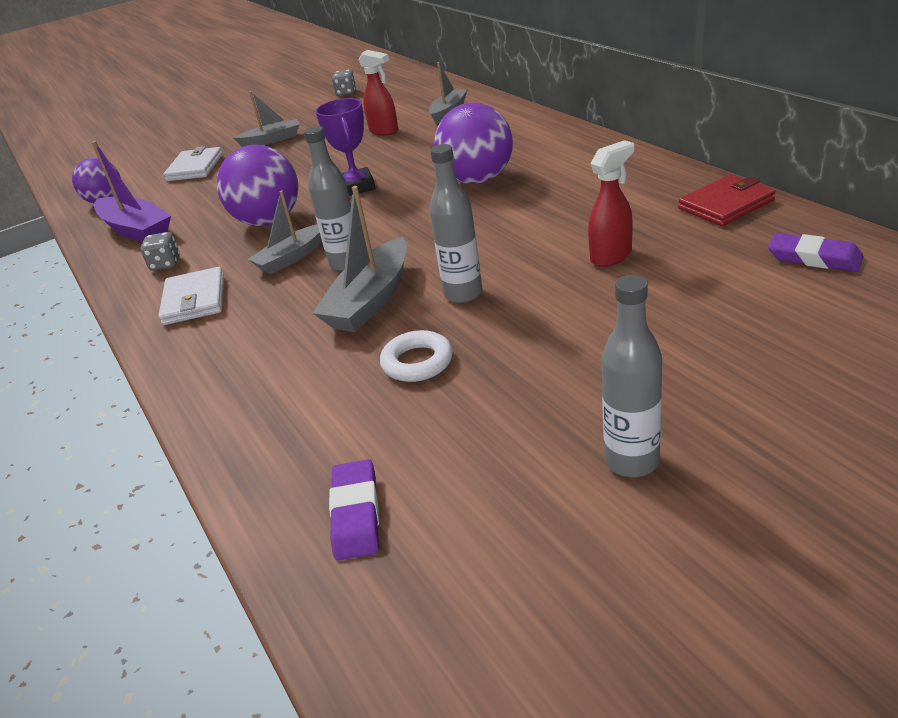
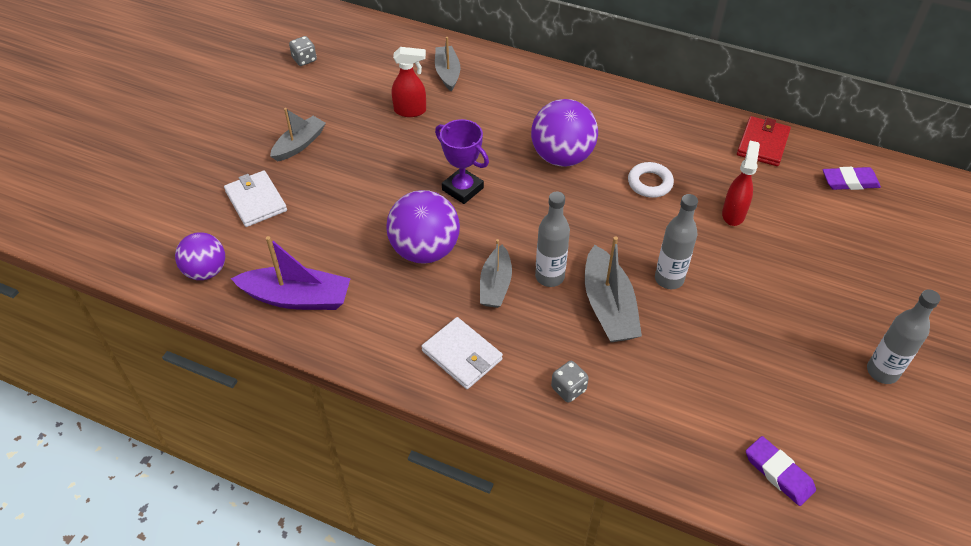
camera: 40 degrees left, 15 degrees up
grey dice [140,232,180,271] -> grey dice moved to [551,361,589,403]
white ring [380,330,453,382] -> white ring moved to [628,162,674,198]

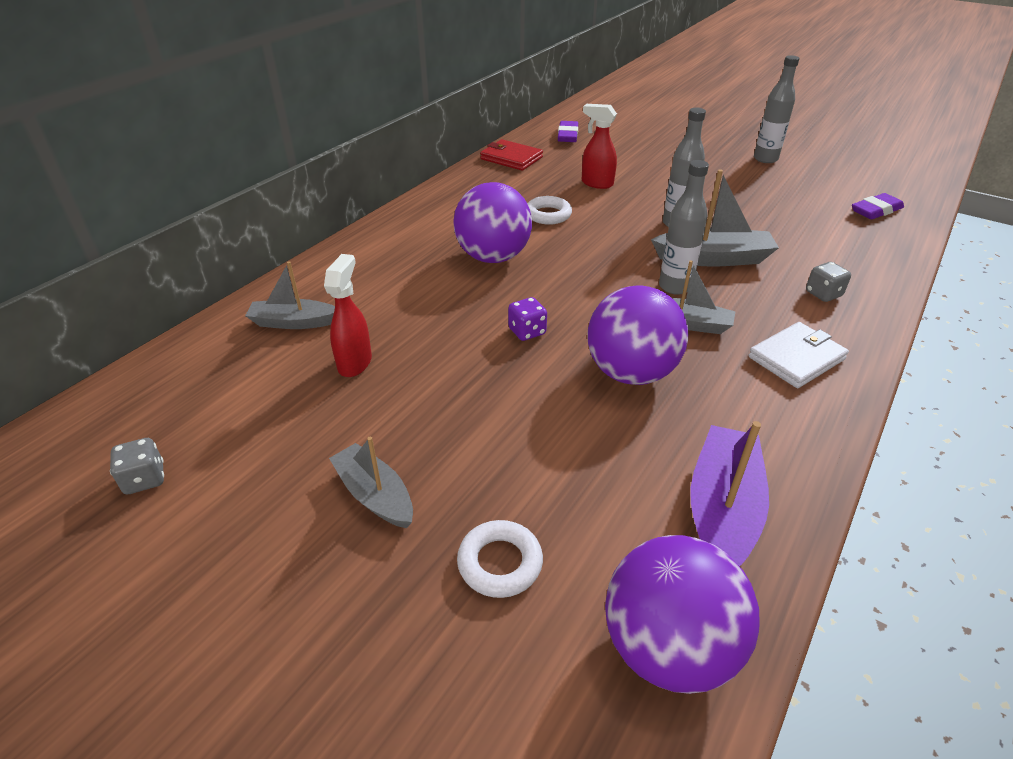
camera: 80 degrees left, 10 degrees down
purple ball [175,232,225,280] -> purple ball [605,535,760,694], size x1.54
white wallet [224,170,287,227] -> white ring [457,520,543,598]
purple trophy [435,119,489,204] -> purple dice [508,297,547,341]

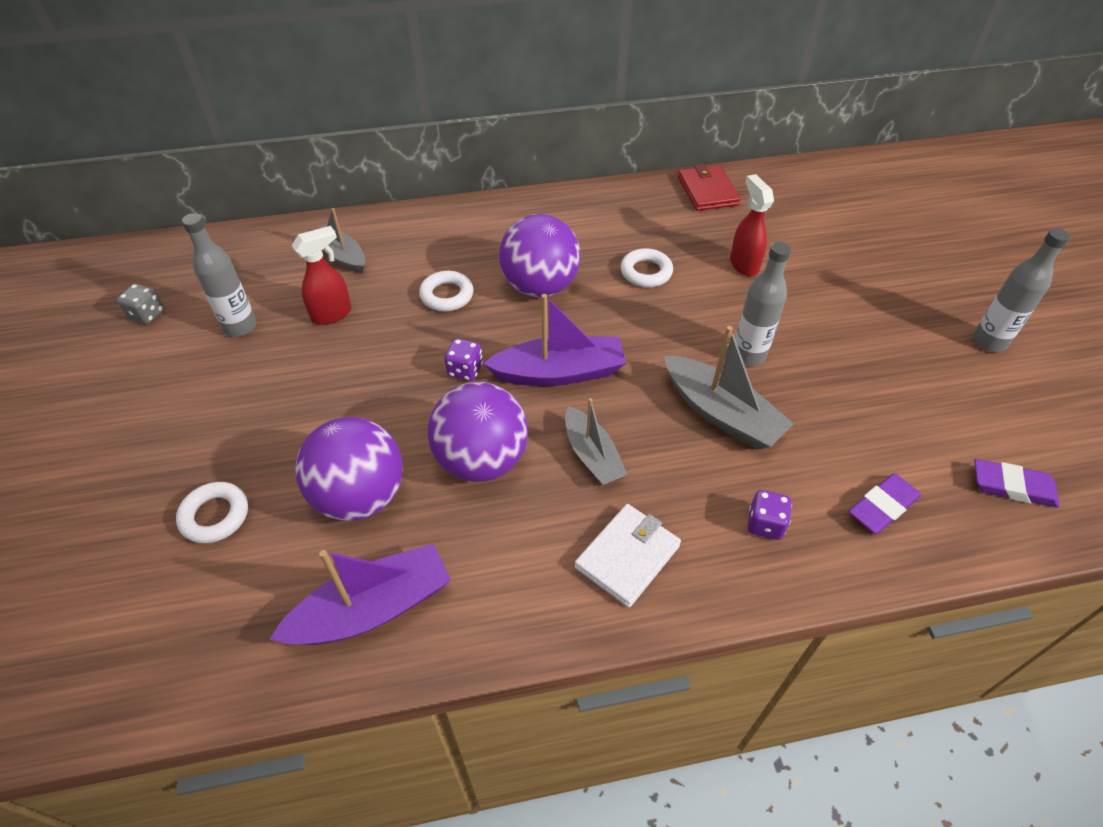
camera: 45 degrees right, 10 degrees up
grey boat [329,437,413,528] -> none
purple eraser [558,121,578,142] -> purple eraser moved to [849,473,921,534]
purple ball [605,535,760,694] -> purple ball moved to [295,417,403,521]
grey bottle [659,160,709,295] -> grey bottle moved to [182,213,257,337]
white wallet [748,322,849,388] -> white wallet turned 60 degrees counterclockwise [575,504,681,608]
grey dice [806,262,851,302] -> purple dice [748,490,792,540]
none -> white ring [419,271,474,312]
none -> purple boat [483,294,626,386]

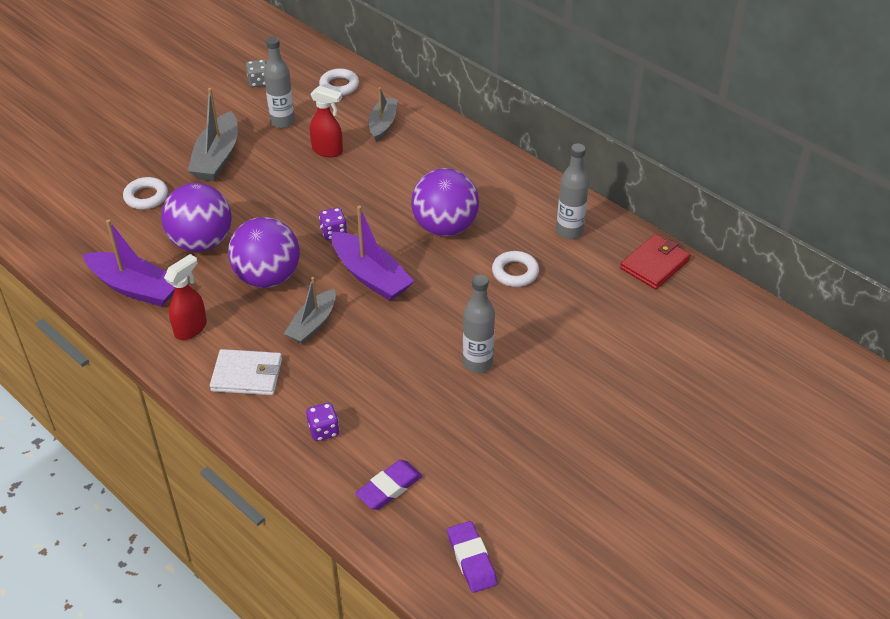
camera: 55 degrees right, 5 degrees down
white ring [419,271,474,312] -> white ring moved to [319,68,359,96]
grey boat [664,326,794,450] -> grey boat moved to [188,88,238,181]
red spray bottle [730,174,774,277] -> red spray bottle moved to [164,254,207,340]
purple eraser [849,473,921,534] -> purple eraser turned 60 degrees counterclockwise [355,460,423,510]
grey bottle [973,228,1070,352] -> grey bottle moved to [556,143,589,239]

